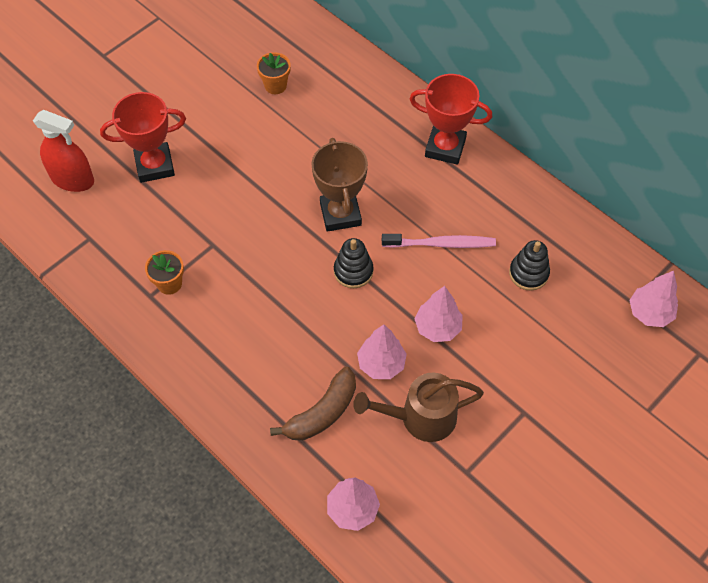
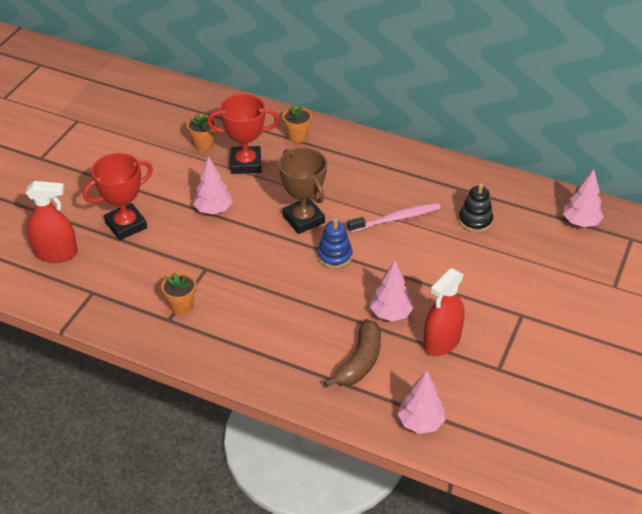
camera: 20 degrees left, 15 degrees down
black stacking toy [334,238,374,288] -> blue stacking toy [317,218,352,268]
brown watering can [353,373,484,442] -> red spray bottle [423,268,465,356]
red trophy [410,74,492,165] -> red trophy moved to [207,94,280,174]
pink tree [414,286,463,342] -> pink tree moved to [193,156,233,215]
none -> orange flower pot [282,105,312,143]

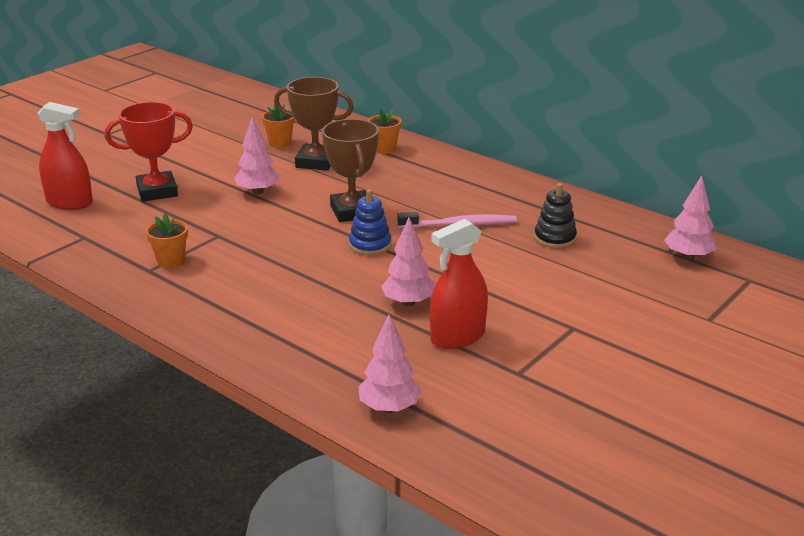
camera: 15 degrees right, 15 degrees down
red trophy [207,94,280,174] -> brown trophy [274,77,354,171]
brown banana [324,319,381,387] -> none

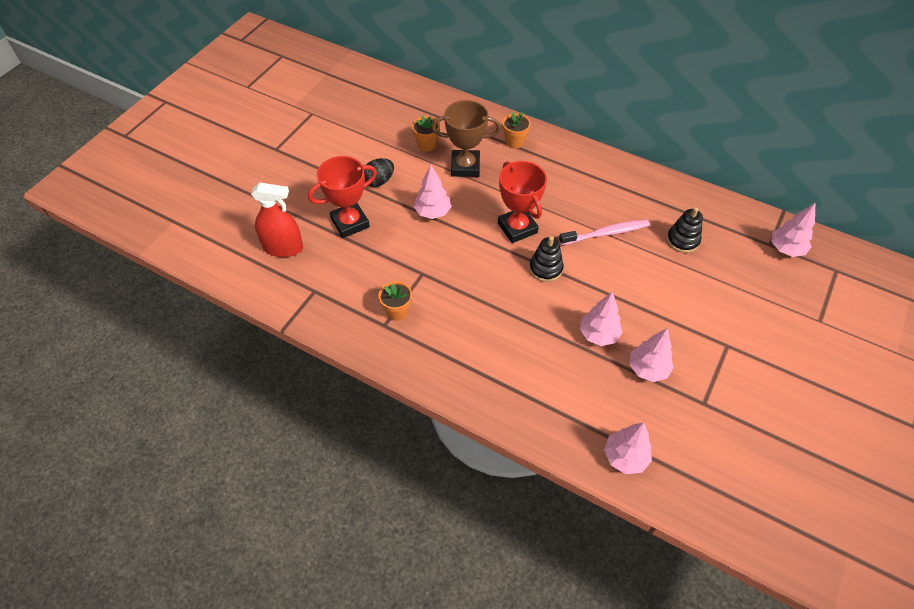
camera: 10 degrees left, 25 degrees up
brown trophy [322,119,379,222] -> red trophy [498,161,547,243]
blue stacking toy [349,189,391,255] -> black stacking toy [529,236,564,282]
red spray bottle [430,219,488,349] -> pink tree [629,328,674,382]
none -> black egg [364,158,394,187]

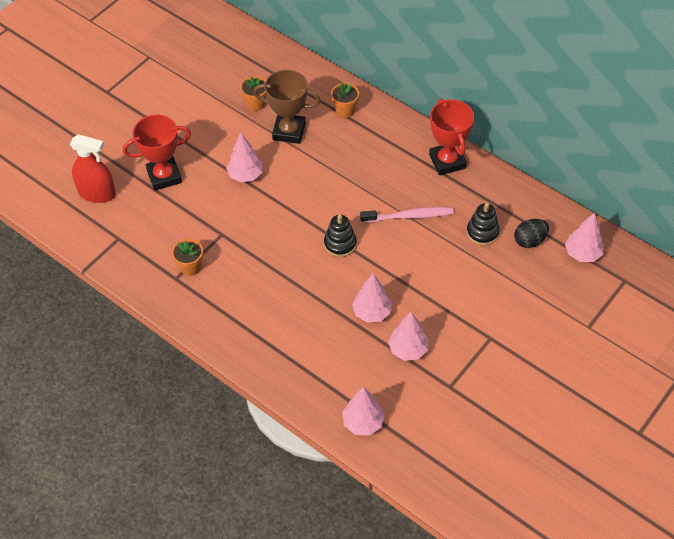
camera: 10 degrees right, 0 degrees up
black egg [364,158,394,187] -> black egg moved to [514,219,549,248]
red trophy [498,161,547,243] -> red trophy moved to [429,98,474,175]

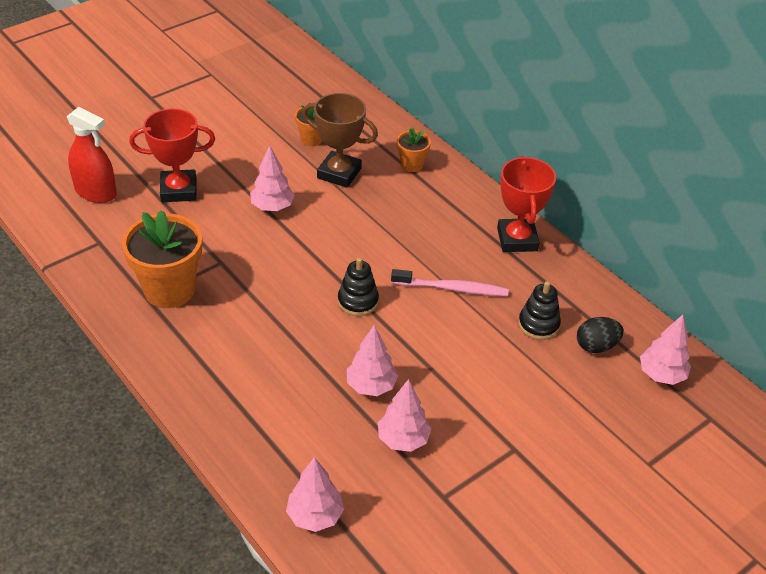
camera: 10 degrees right, 10 degrees down
orange flower pot [172,239,203,276] -> orange flower pot [122,210,202,308], size x1.98

